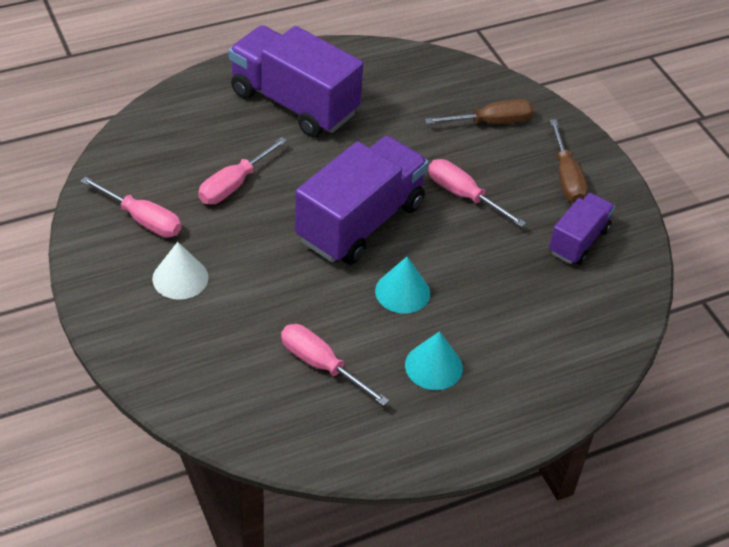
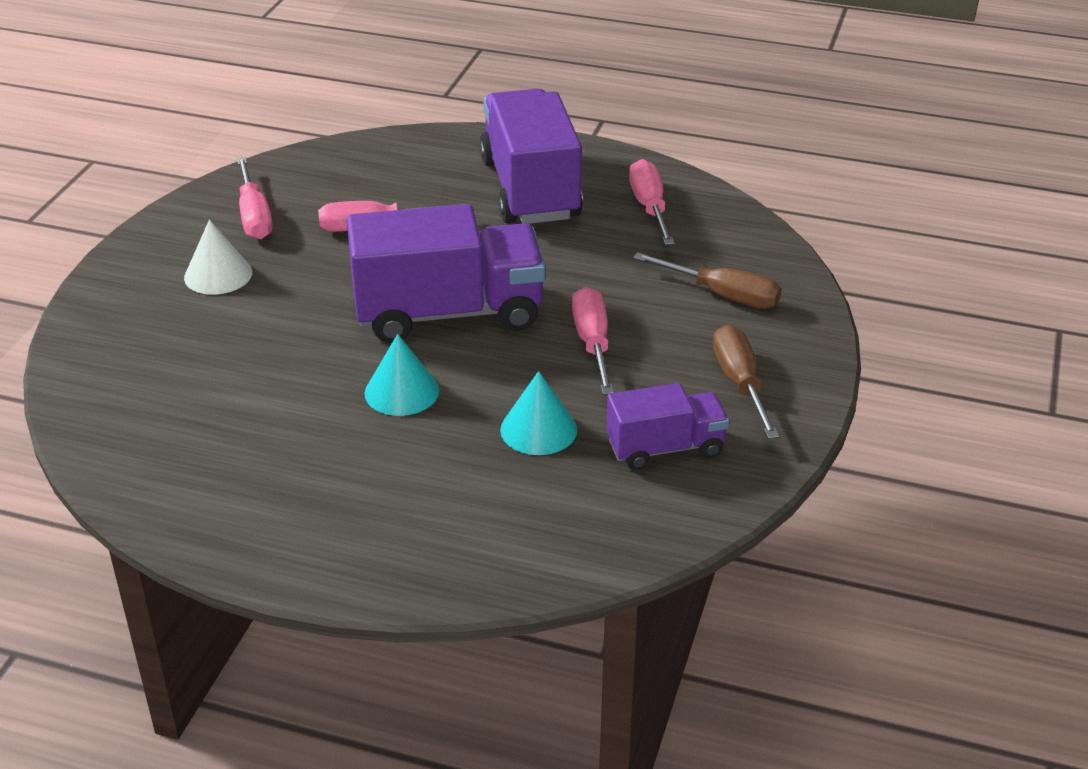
camera: 45 degrees right, 10 degrees down
pink screwdriver [281,324,389,406] -> pink screwdriver moved to [629,159,675,245]
turquoise cone [405,331,463,390] -> turquoise cone moved to [500,371,577,455]
brown screwdriver [550,119,588,203] -> brown screwdriver turned 135 degrees clockwise [713,325,779,439]

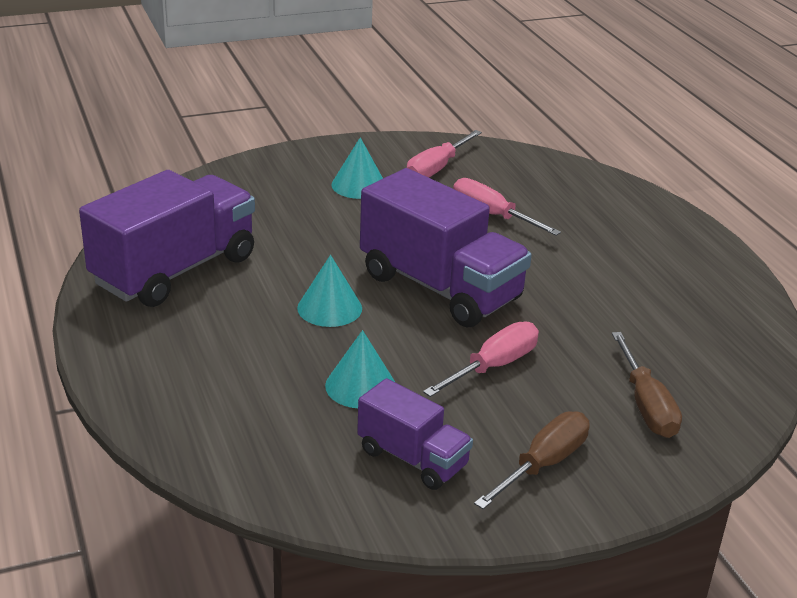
camera: 50 degrees right, 5 degrees down
white cone [184,219,252,295] -> turquoise cone [332,137,383,199]
purple truck [479,89,583,224] -> purple truck moved to [79,170,255,307]
pink screwdriver [629,159,675,245] -> none

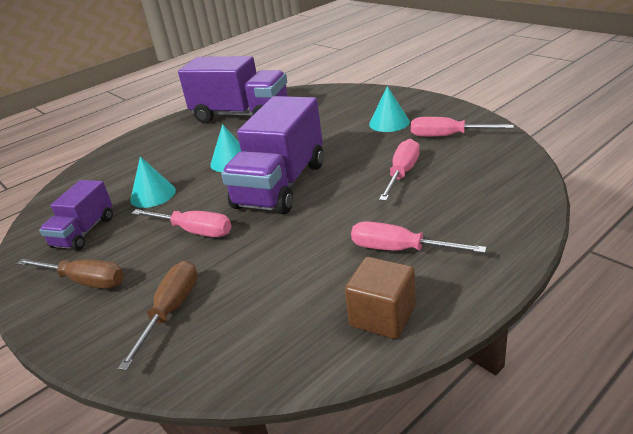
camera: 75 degrees right, 0 degrees up
brown screwdriver [612,332,682,438] -> brown screwdriver turned 135 degrees clockwise [118,261,198,371]
none -> brown cube [345,257,416,339]
none -> pink screwdriver [351,221,487,253]

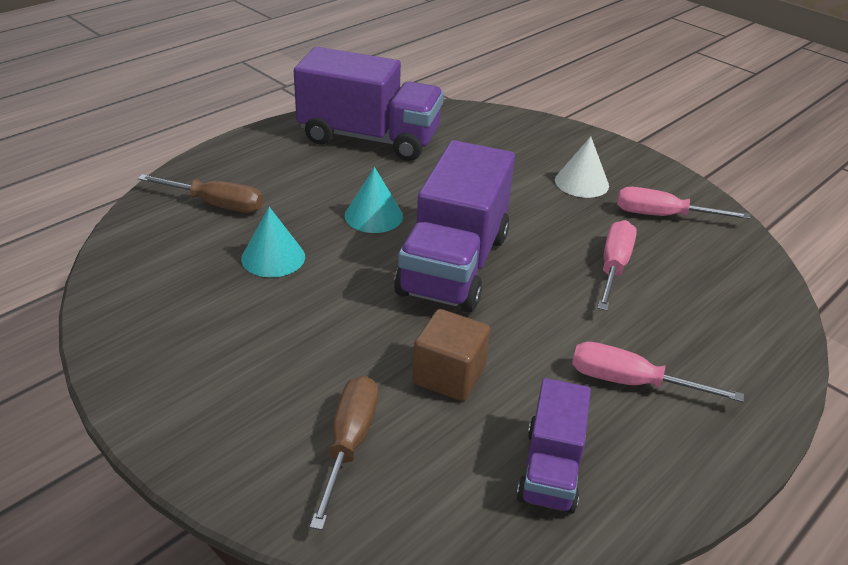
camera: 10 degrees left, 5 degrees up
brown screwdriver [17,259,124,289] -> brown screwdriver moved to [138,174,263,213]
purple truck [39,180,113,251] -> purple truck moved to [516,378,591,514]
pink screwdriver [132,209,231,237] -> none
brown cube [345,257,416,339] -> brown cube moved to [412,309,490,401]
turquoise cone [369,86,410,132] -> white cone [555,137,609,198]

